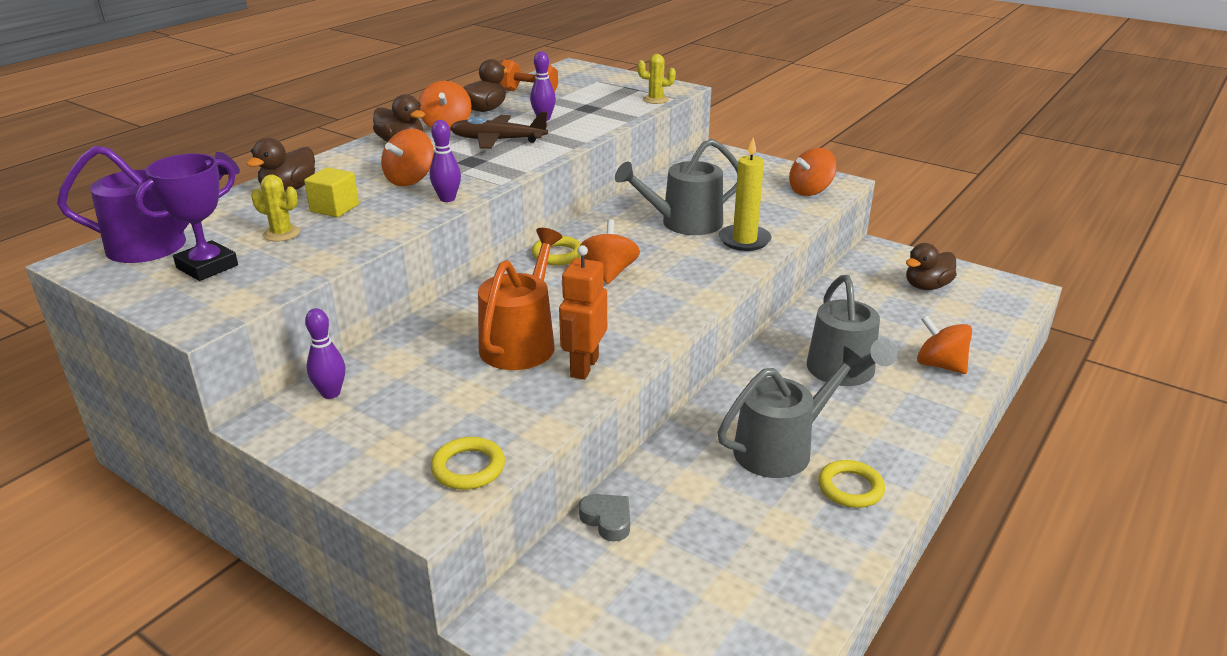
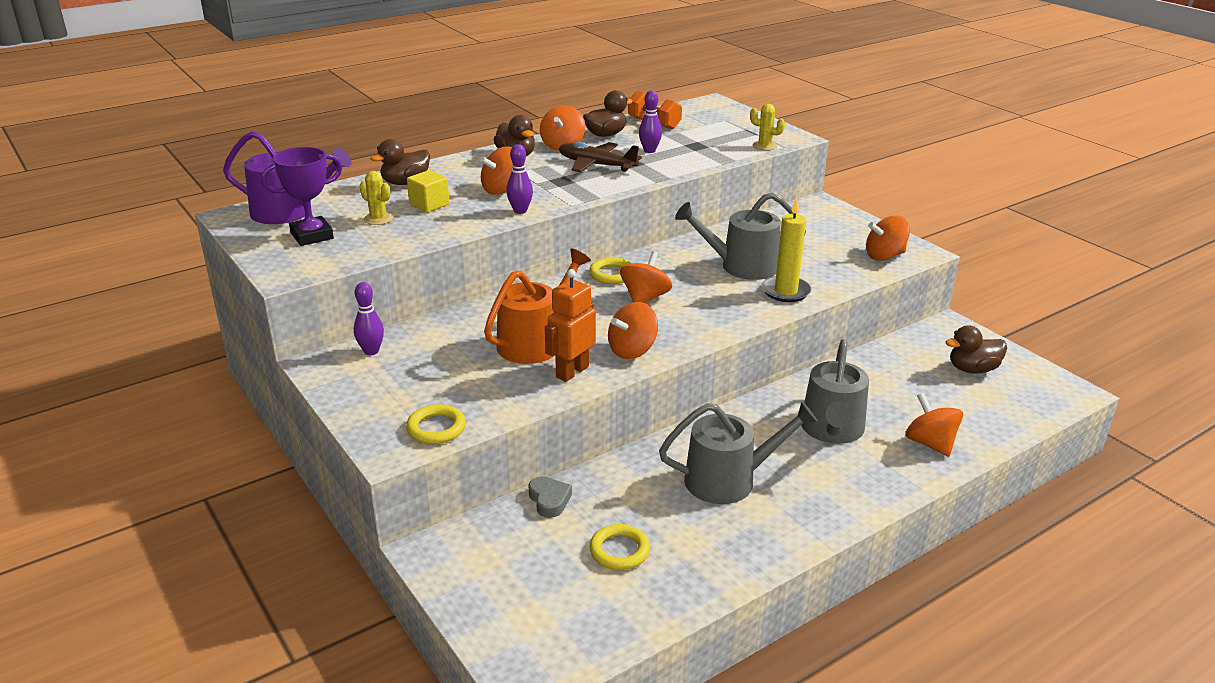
camera: 20 degrees right, 0 degrees up
yellow ring [818,460,885,508] -> yellow ring moved to [589,524,650,570]
none -> orange spinning top [608,302,658,359]

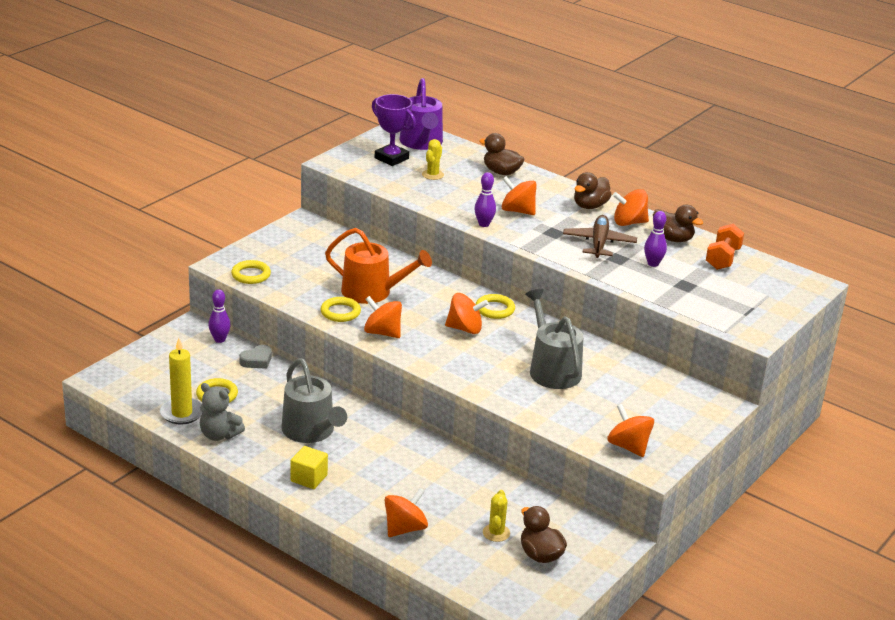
camera: 70 degrees right, 0 degrees up
purple bowling pin [354,282,384,355] -> purple bowling pin moved to [208,289,230,343]
yellow cube [407,170,450,212] -> yellow cube moved to [291,446,328,489]
orange robot [545,269,596,382] -> yellow ring [320,297,361,322]
yellow cactus [750,104,785,151] -> yellow cactus moved to [483,490,510,542]
yellow candle [762,198,811,302] -> yellow candle moved to [160,338,202,425]
grey watering can [801,339,869,444] -> none
none -> grey teddy bear [200,383,245,441]

